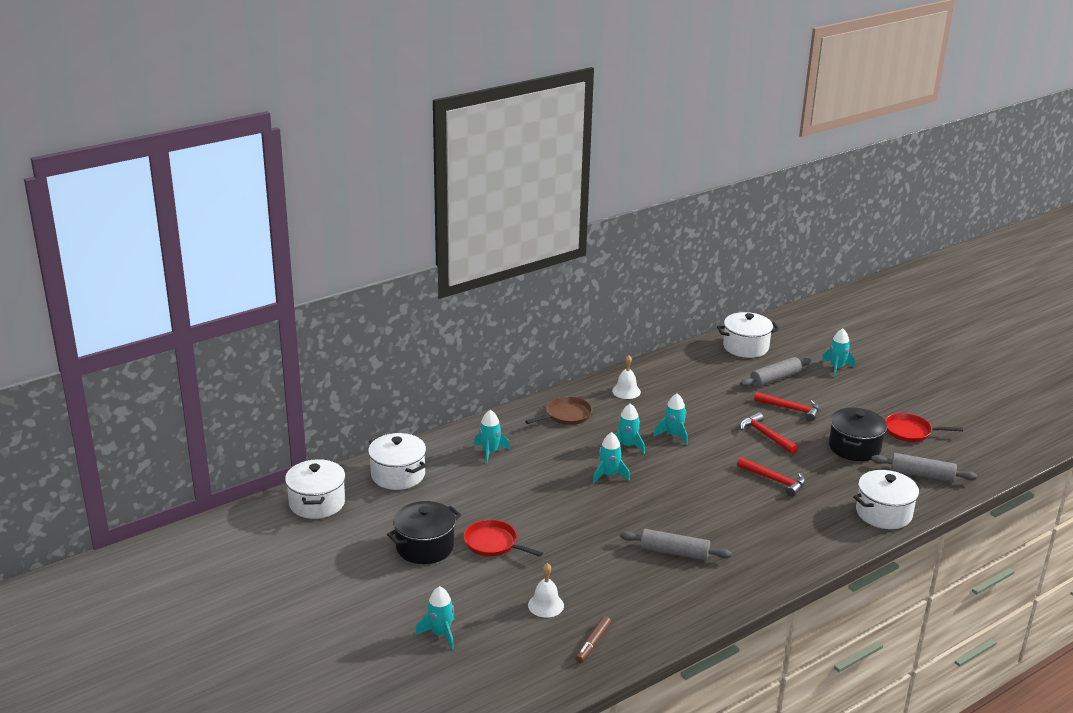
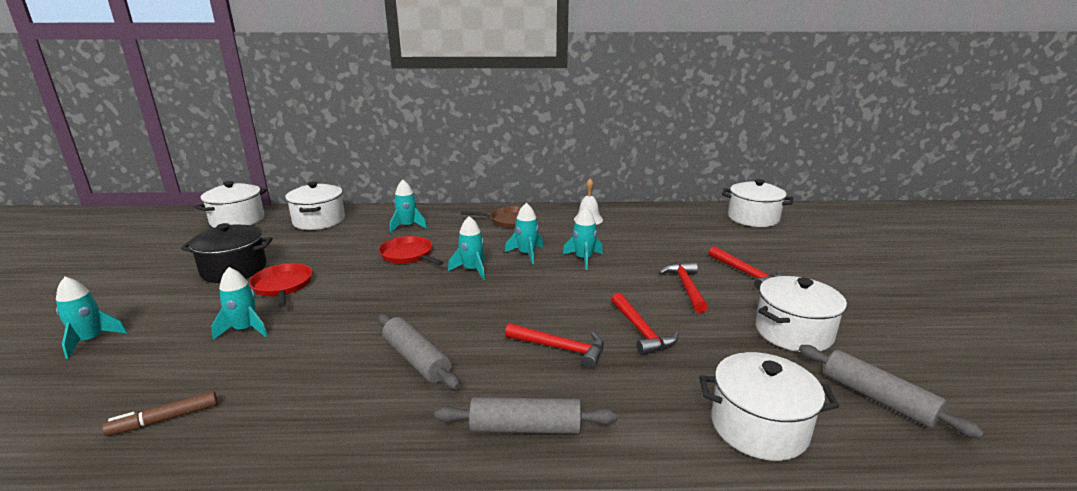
camera: 35 degrees right, 5 degrees down
white bell [528,563,564,618] -> none
grey rolling pin [740,357,811,387] -> grey rolling pin moved to [434,397,617,434]
turquoise rocket [822,328,855,377] -> turquoise rocket moved to [211,267,268,340]
black pot [829,408,887,461] -> white pot [755,276,847,352]
red pan [885,413,963,442] -> red pan moved to [379,236,444,265]
none -> red hammer [505,323,604,369]

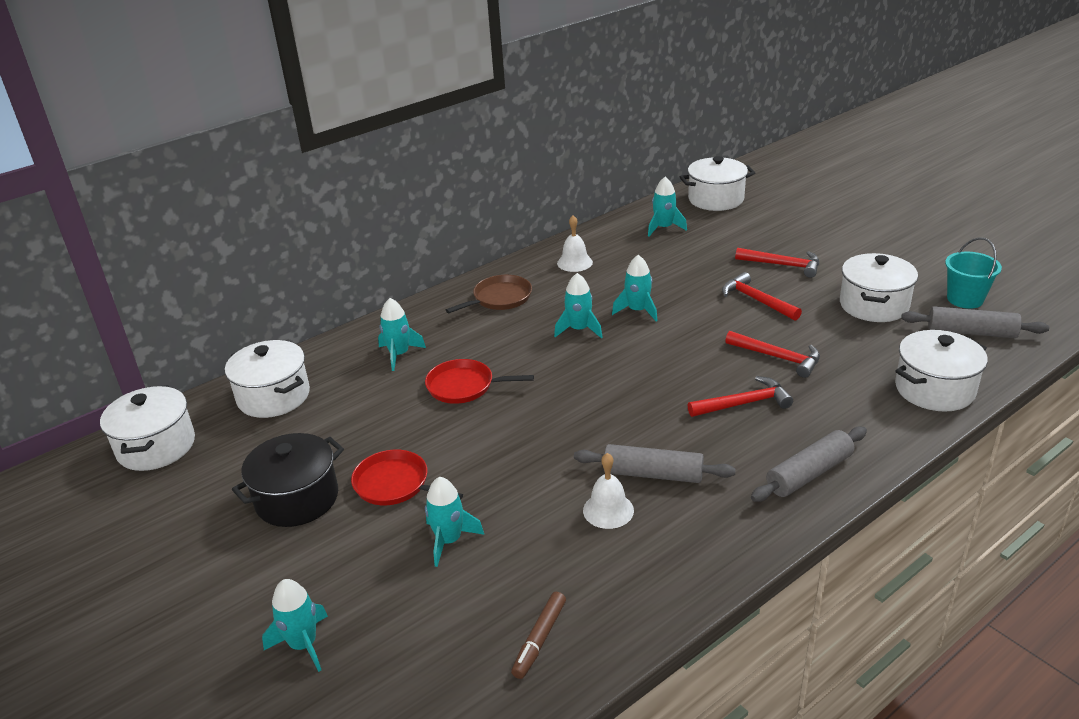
camera: 35 degrees left, 10 degrees up
turquoise rocket [448,216,485,280] -> turquoise rocket moved to [648,177,687,236]
none -> white bell [583,453,634,529]
none -> turquoise bucket [945,237,1002,309]

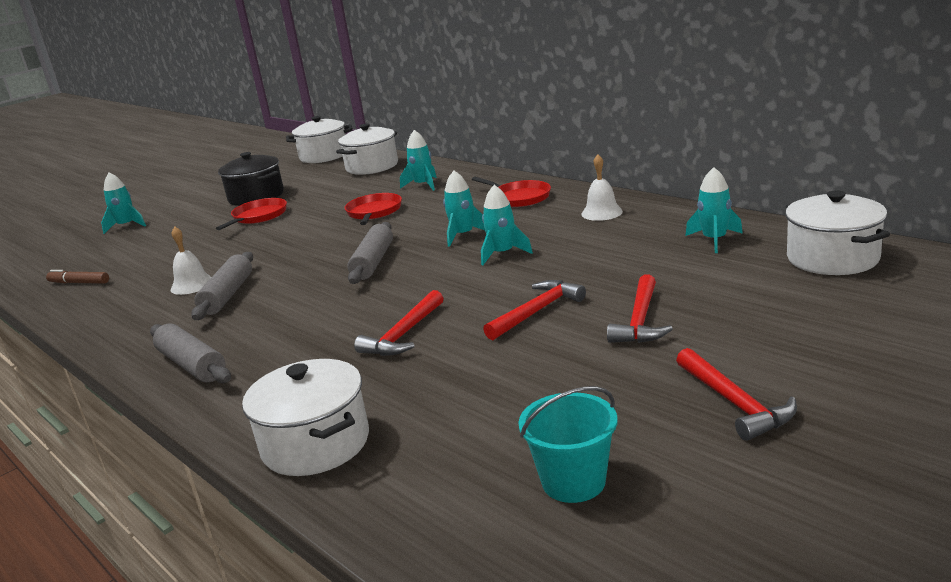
camera: 85 degrees right, 10 degrees down
turquoise rocket [425,477,484,567] -> none
brown pan [446,275,532,313] -> red pan [472,177,551,207]
red hammer [688,376,793,417] -> red hammer moved to [676,348,797,441]
white pot [840,253,918,322] -> none
grey rolling pin [901,306,1049,338] -> grey rolling pin moved to [347,222,393,284]

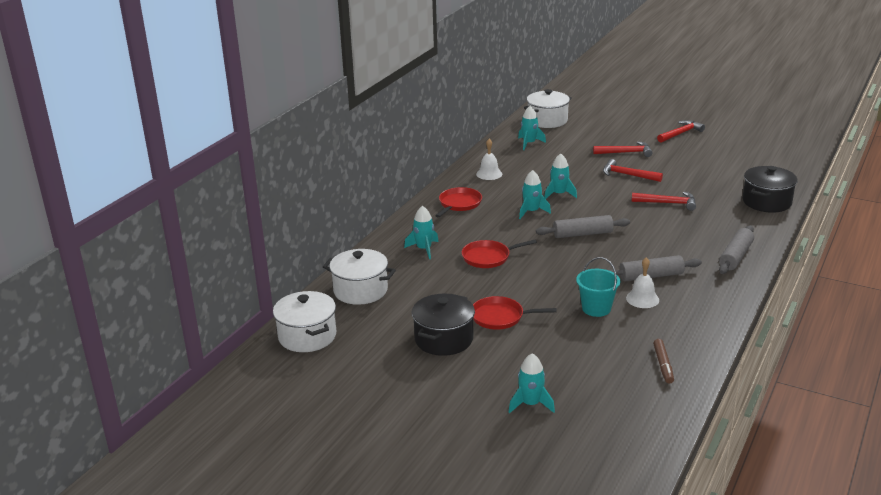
camera: 110 degrees left, 5 degrees up
white pot [242,359,369,476] -> black pot [743,166,798,213]
turquoise bucket [518,386,618,503] -> turquoise bucket moved to [576,257,620,317]

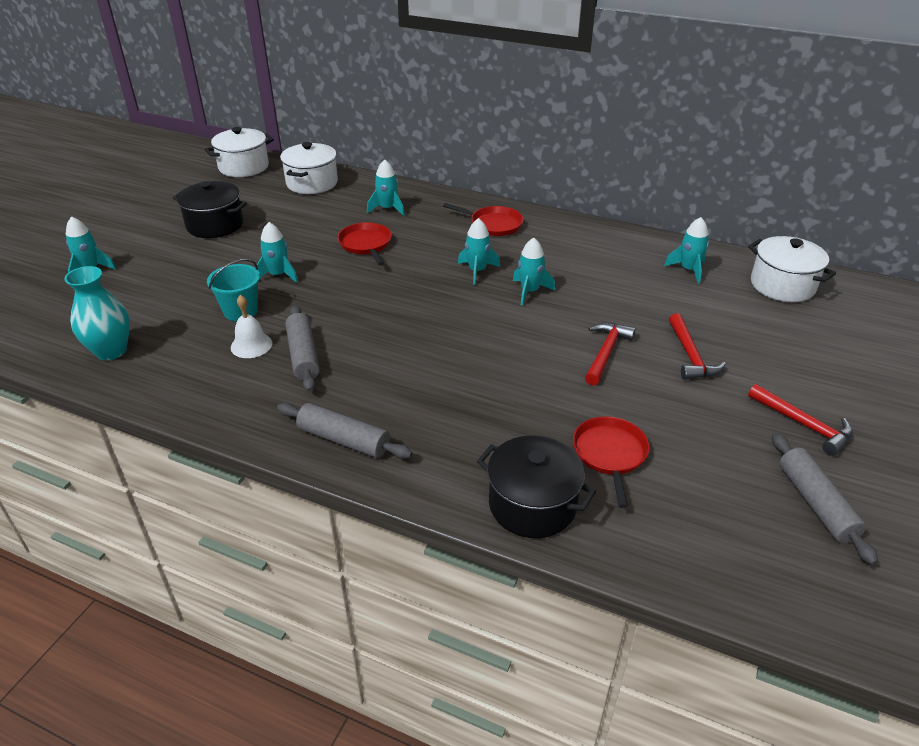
camera: 85 degrees right, 10 degrees up
red pan [473,296,557,330] -> red pan moved to [573,416,650,508]
white bell [476,139,502,180] -> none
grey rolling pin [536,215,630,238] -> grey rolling pin moved to [772,433,878,565]
red hammer [632,192,696,211] -> none
brown marker [653,339,674,384] -> turquoise vase [64,266,130,360]
none -> turquoise rocket [257,222,298,283]

